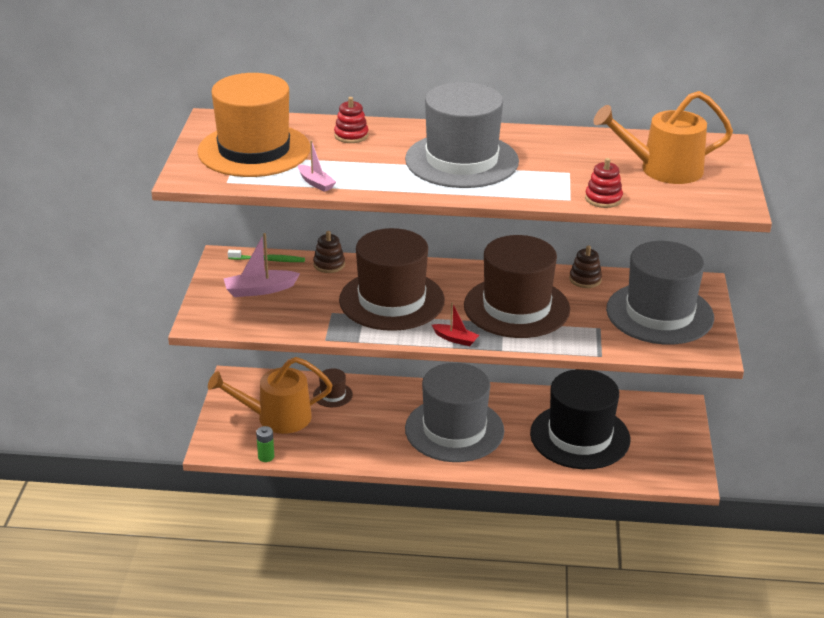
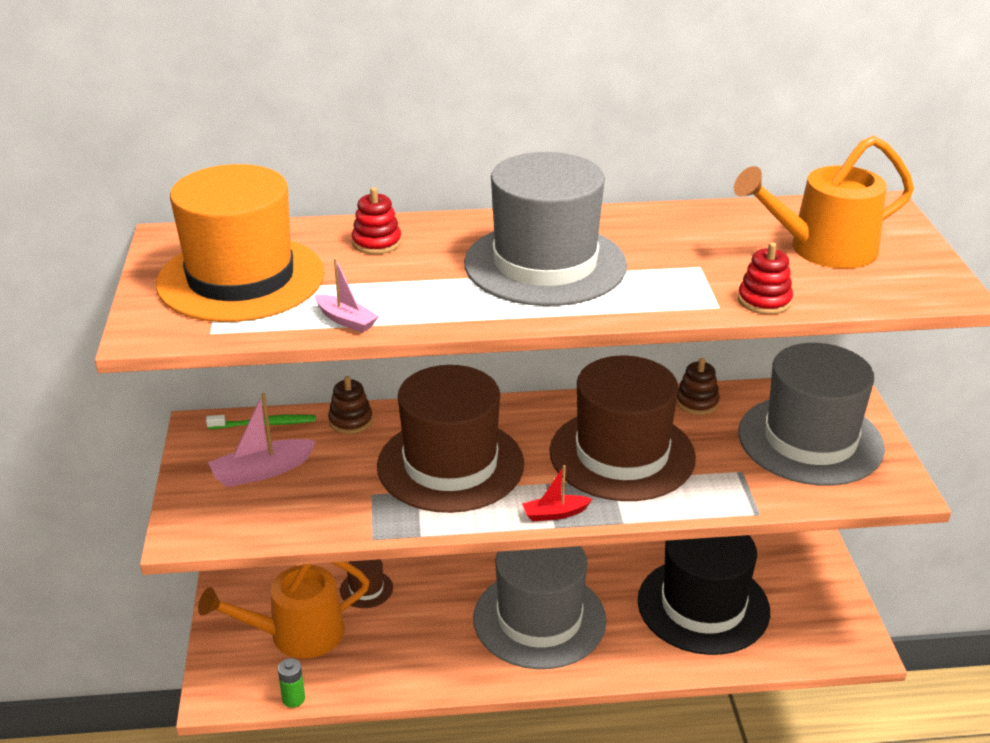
camera: 10 degrees left, 0 degrees up
red boat [432,302,479,346] -> red boat turned 150 degrees clockwise [522,465,592,522]

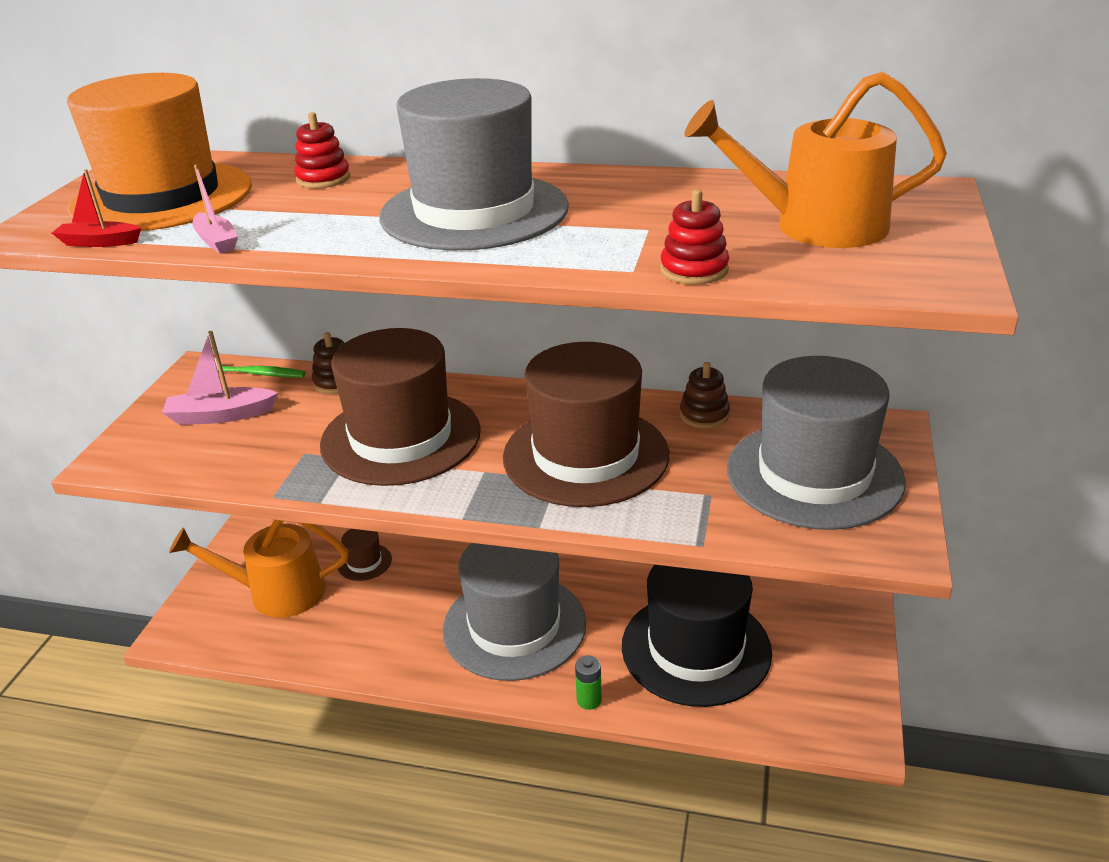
camera: 20 degrees right, 0 degrees up
green battery [278,658,305,708] -> green battery moved to [575,656,602,710]
red boat [522,465,592,522] -> red boat moved to [52,169,141,247]

